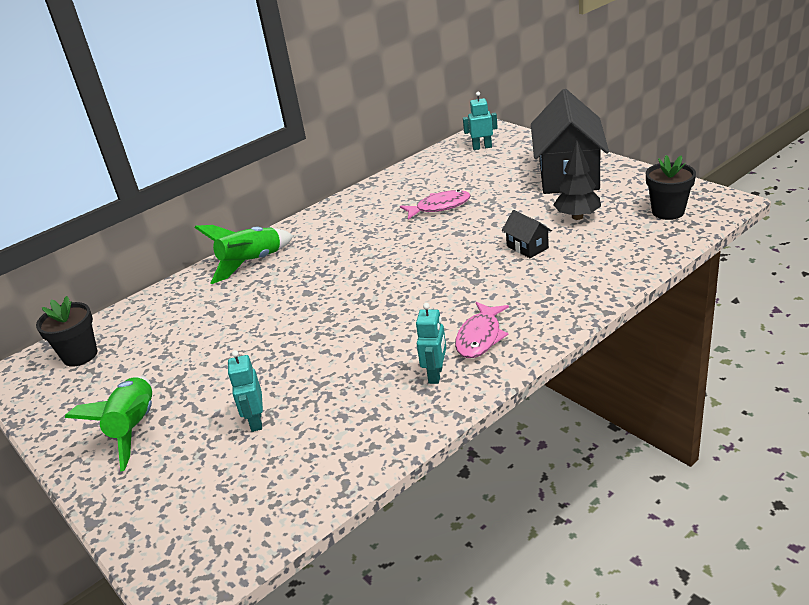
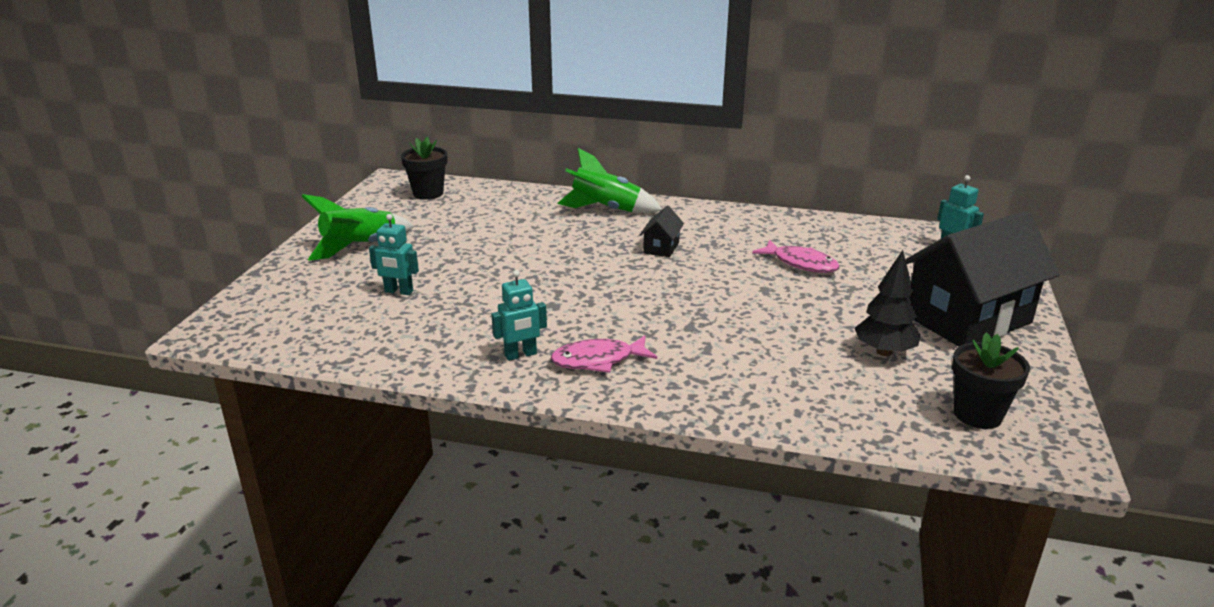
camera: 50 degrees right, 5 degrees down
turquoise robot [228,350,263,432] -> turquoise robot turned 120 degrees counterclockwise [369,214,419,295]
black house [502,210,552,258] -> black house moved to [640,205,684,257]

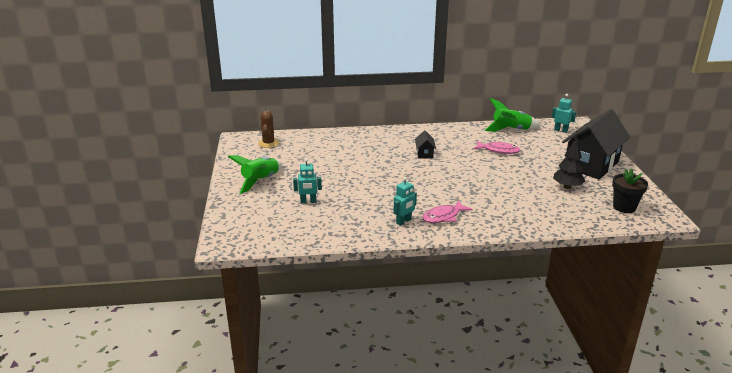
camera: 20 degrees left, 0 degrees up
black flower pot [401,137,447,200] -> brown cactus [258,110,279,148]
green rocket [557,148,662,213] -> green rocket moved to [485,98,541,132]

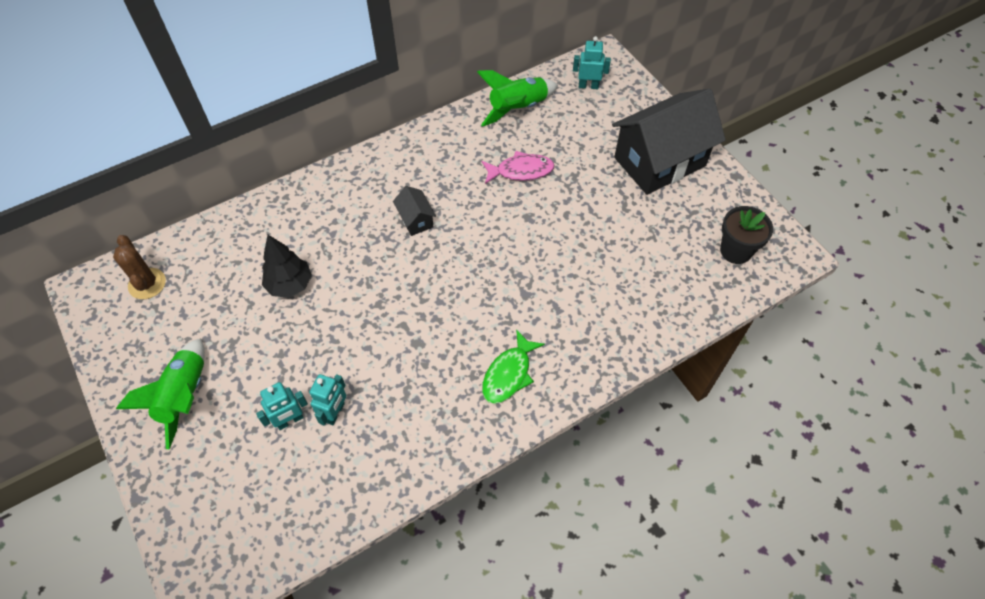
camera: 25 degrees left, 30 degrees up
turquoise robot [394,177,417,226] -> turquoise robot moved to [309,374,346,425]
pink fish [422,200,473,223] -> green fish [482,329,545,404]
black tree [553,136,585,189] -> black tree moved to [262,235,312,298]
black house [562,109,630,179] -> black house turned 45 degrees clockwise [612,88,726,195]

